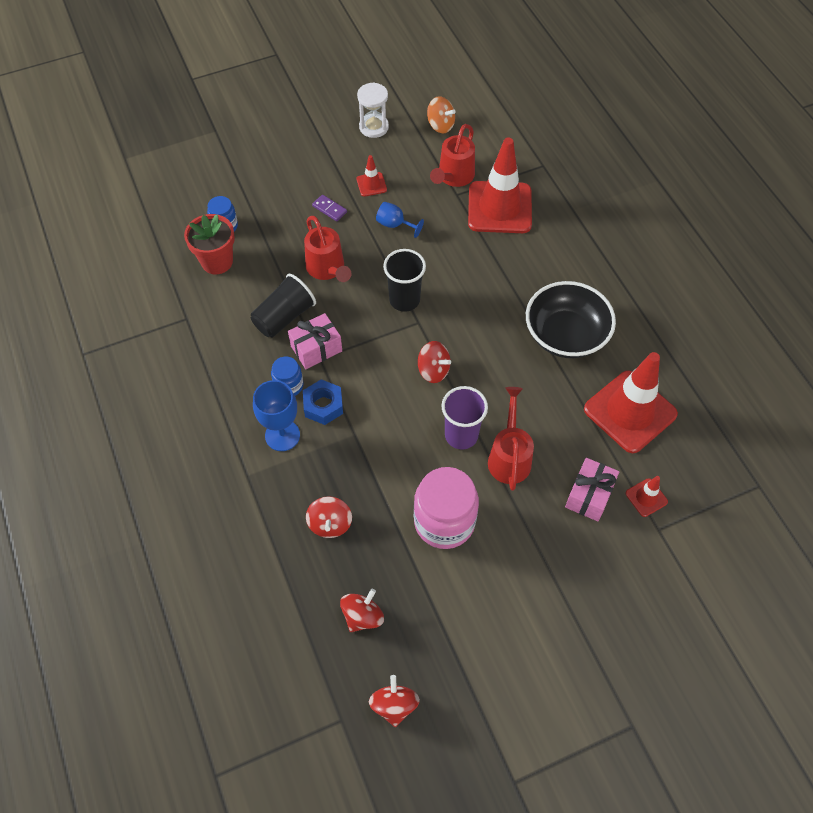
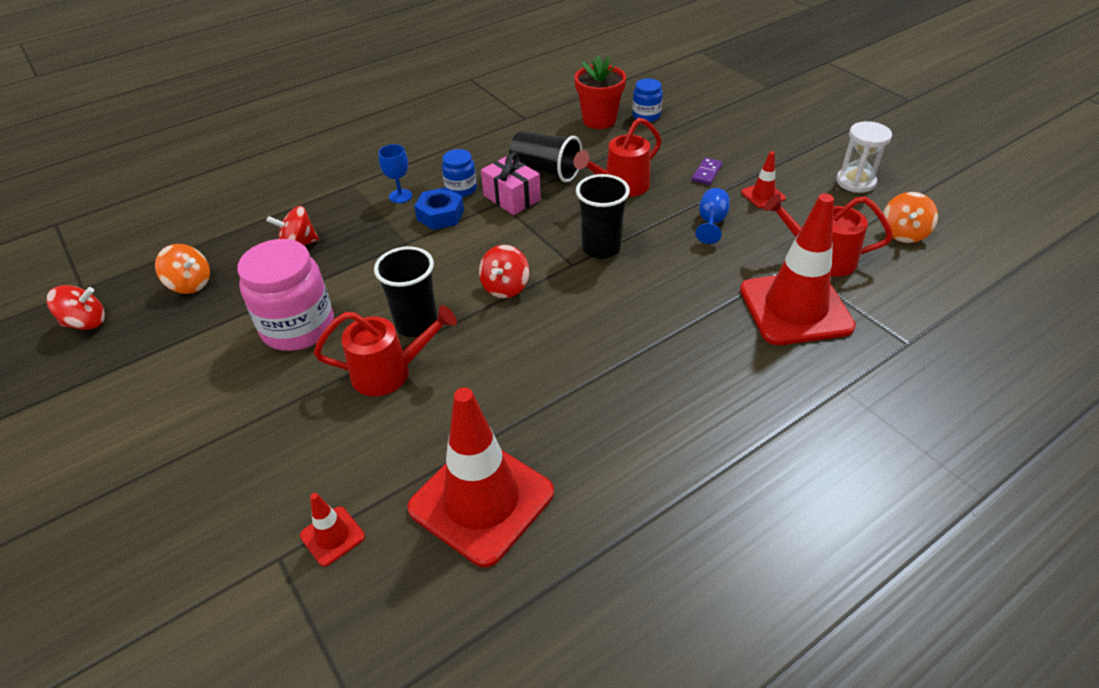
camera: 80 degrees right, 15 degrees down
blue goblet [253,380,300,451] -> blue goblet [378,144,412,203], size x0.63
red spinning top [340,589,384,632] -> orange spinning top [155,244,210,294]
purple cup [442,386,488,449] -> black cup [374,246,437,337]
black bowl [526,281,616,358] -> none
pink gift [565,458,619,521] -> none

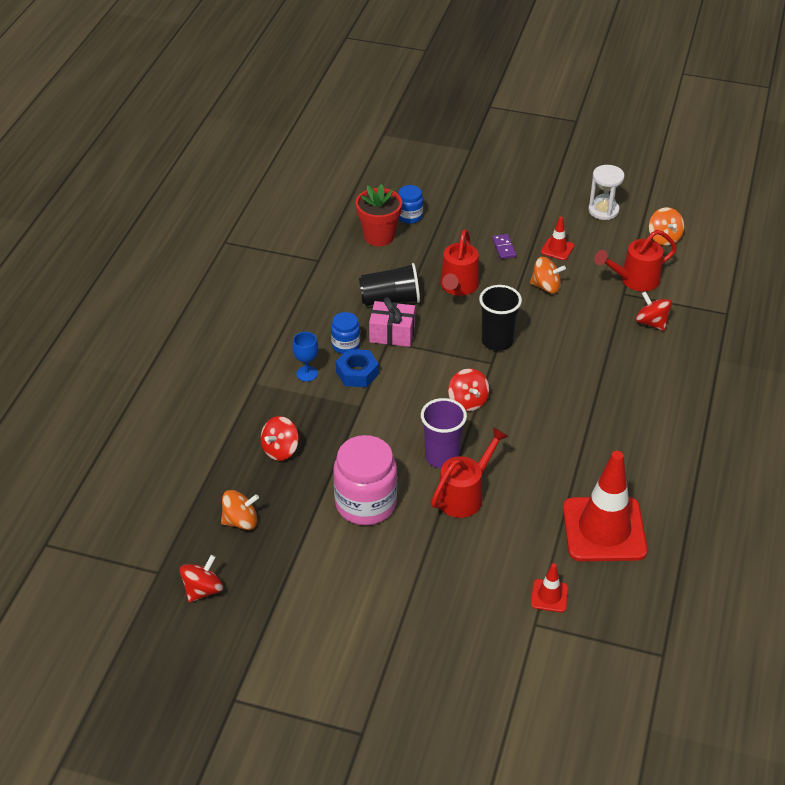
camera: 40 degrees left, 0 degrees up
black cup [374,246,437,337] -> purple cup [421,398,467,468]
blue goblet [695,188,730,244] -> orange spinning top [530,257,566,294]
red traffic cone [740,193,856,345] -> red spinning top [635,291,672,331]

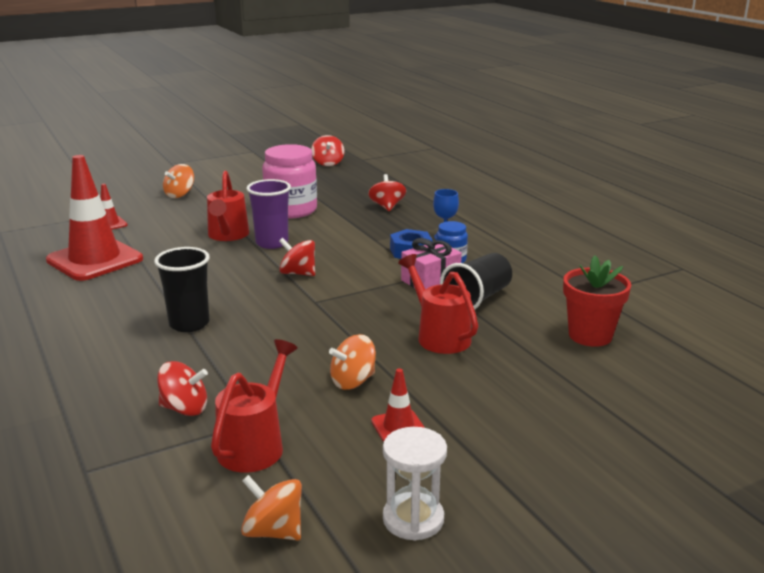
camera: 135 degrees right, 20 degrees down
orange spinning top [221,490,259,530] -> orange spinning top moved to [163,164,194,198]
blue jar [398,185,423,224] -> none
black cup [479,285,522,351] -> black cup moved to [154,247,210,332]
purple domino [492,234,516,259] -> none

